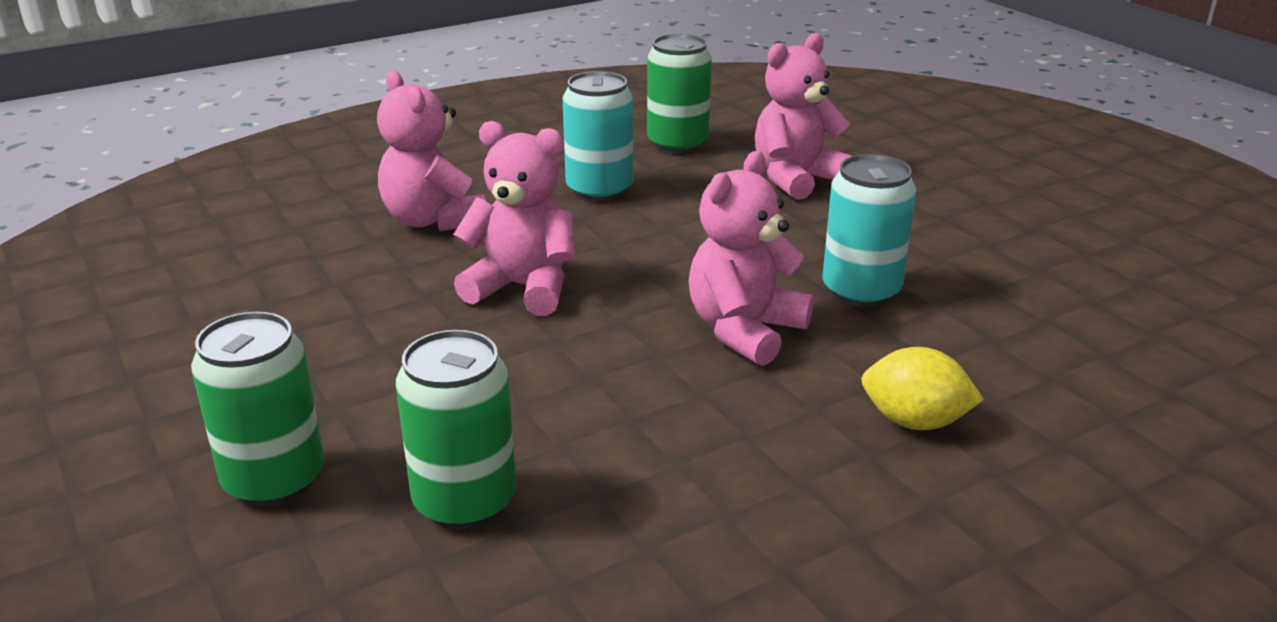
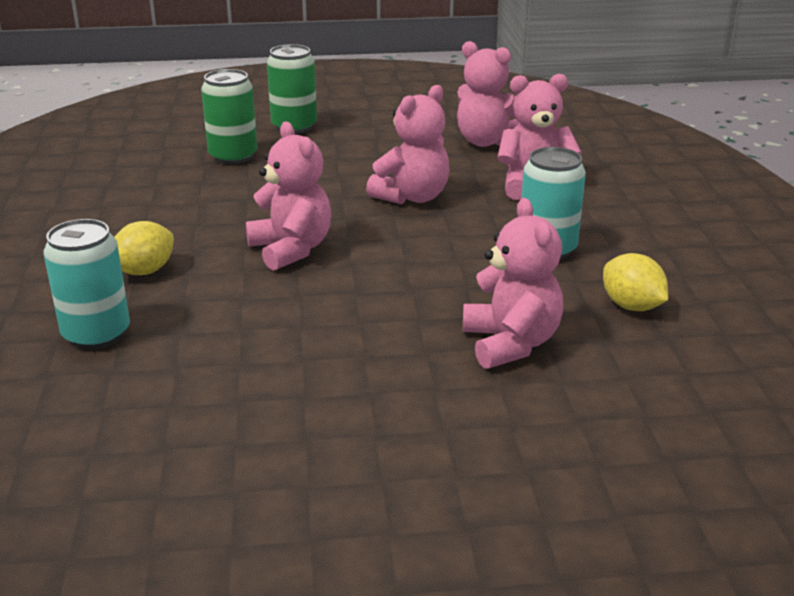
camera: 115 degrees right, 0 degrees up
green can [647,34,712,154] -> yellow lemon [603,253,668,311]
turquoise can [823,154,916,307] -> turquoise can moved to [43,219,130,349]
none -> pink teddy bear [457,41,520,147]

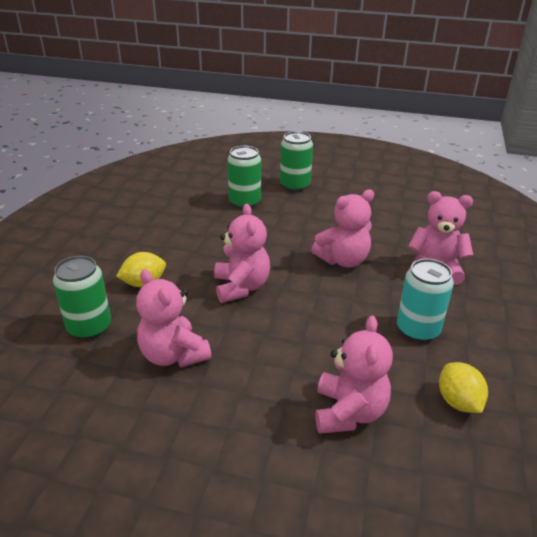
camera: 20 degrees right, 5 degrees up
turquoise can [43,219,130,349] -> green can [53,256,111,339]
pink teddy bear [457,41,520,147] -> pink teddy bear moved to [136,269,212,367]

